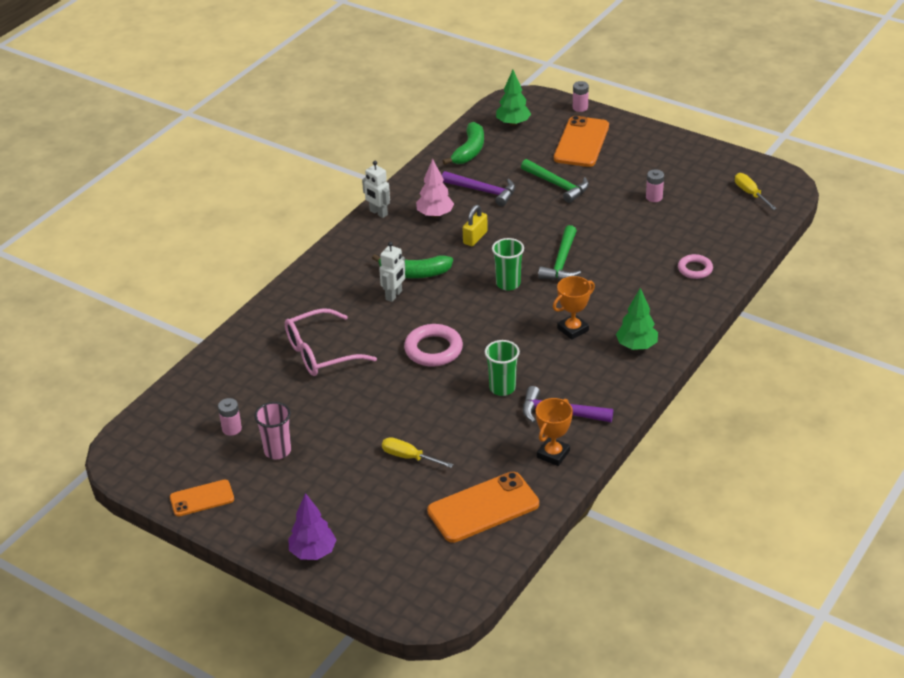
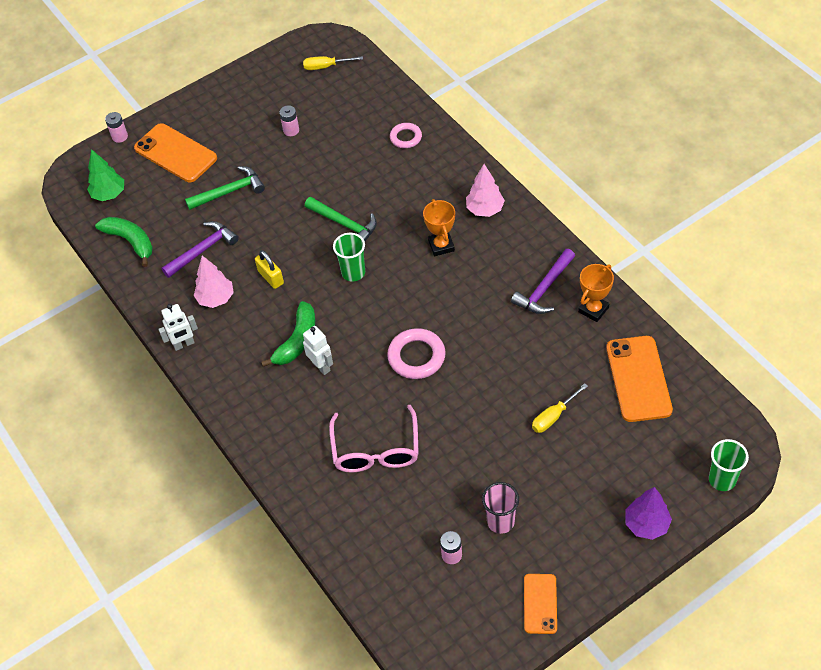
camera: 65 degrees left, 15 degrees up
green cup [485,340,520,396] -> green cup moved to [709,439,749,491]
orange trophy [536,398,573,466] -> orange trophy turned 75 degrees clockwise [578,264,614,322]
green tree [616,288,658,350] -> pink tree [466,164,505,217]

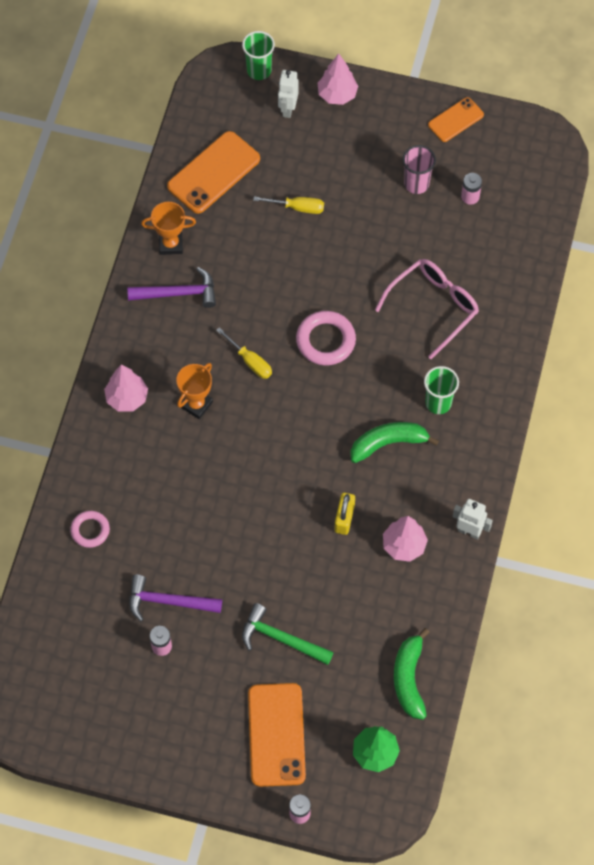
camera: 135 degrees left, 10 degrees up
purple hammer [162,221,239,278] -> purple hammer moved to [129,575,222,622]
yellow screwdriver [303,56,363,70] -> yellow screwdriver moved to [216,327,272,379]
white robot [303,326,333,375] -> white robot moved to [278,70,299,118]
green hammer [305,197,377,241] -> none
green cup [333,233,365,282] -> green cup moved to [424,366,459,414]
purple tree [625,487,672,540] -> pink tree [318,53,358,105]

